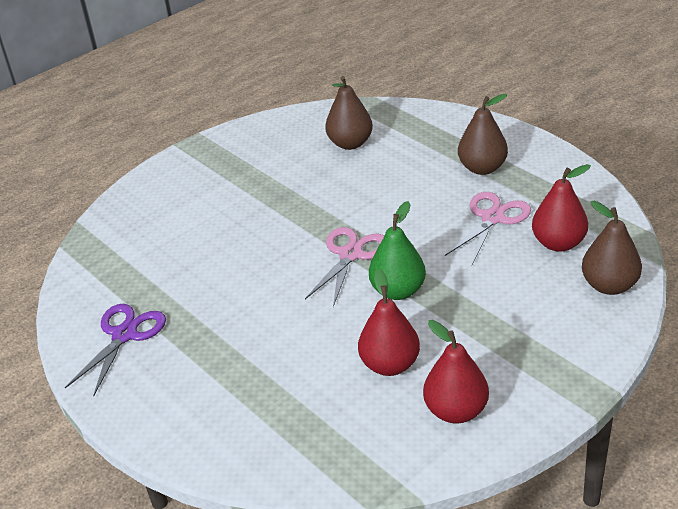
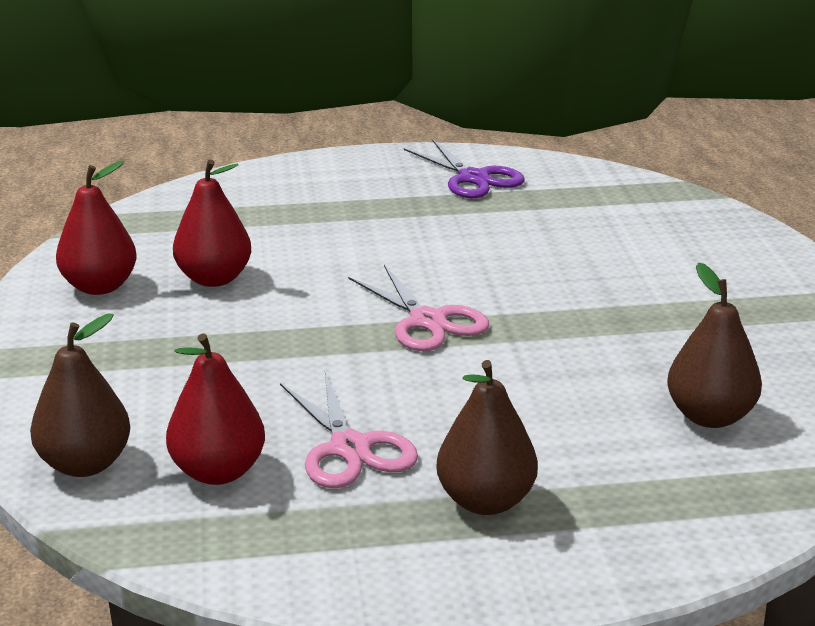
camera: 120 degrees right, 10 degrees down
green pear [369,201,426,300] -> none

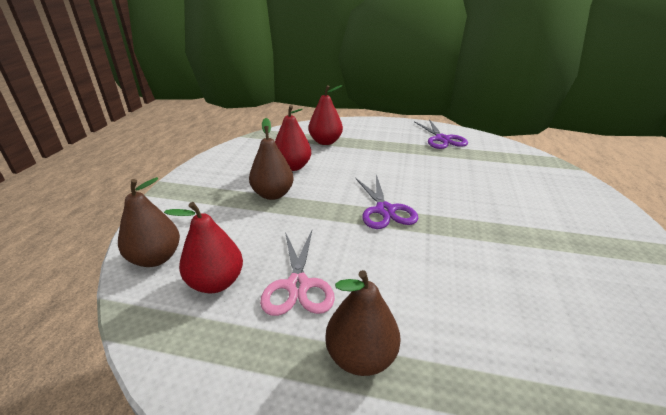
camera: 20 degrees right, 5 degrees up
red pear [56,161,137,295] -> red pear moved to [309,85,343,145]
pink scissors [348,265,489,351] -> purple scissors [355,175,419,229]
brown pear [667,262,762,428] -> brown pear moved to [249,118,294,200]

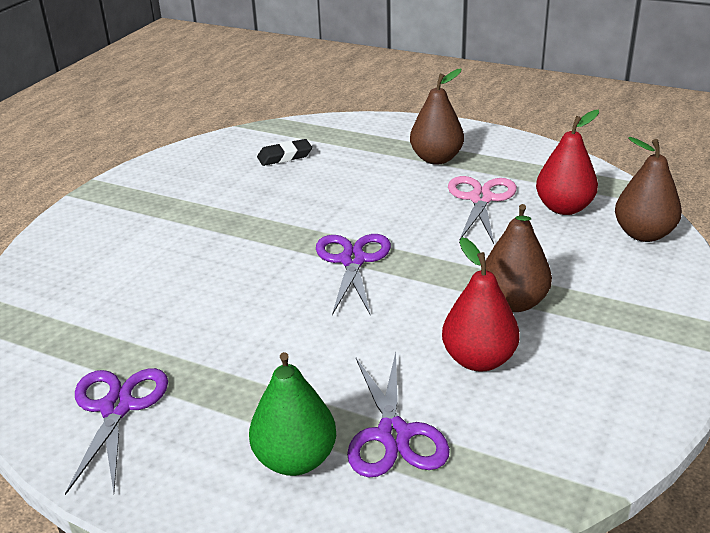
camera: 165 degrees left, 0 degrees up
red pear [309,85,343,145] -> purple scissors [347,352,450,477]
none -> green pear [249,352,336,476]
none -> black eraser [257,139,312,166]

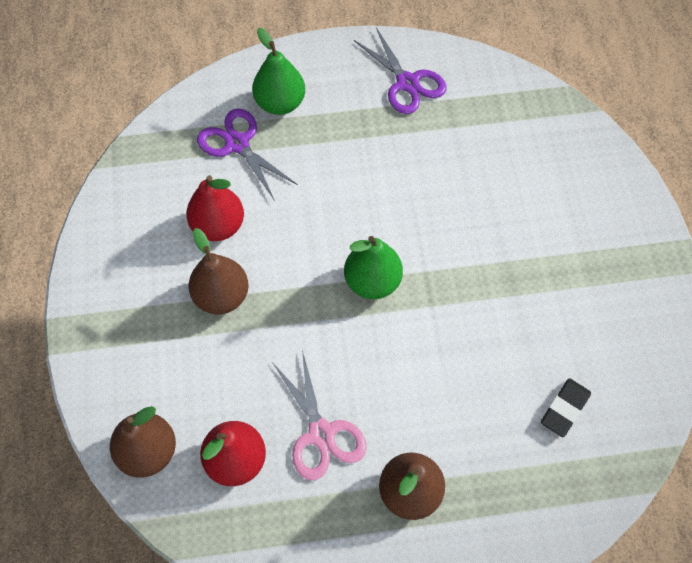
camera: 145 degrees right, 30 degrees up
purple scissors [316,234,391,316] -> green pear [344,236,403,299]

